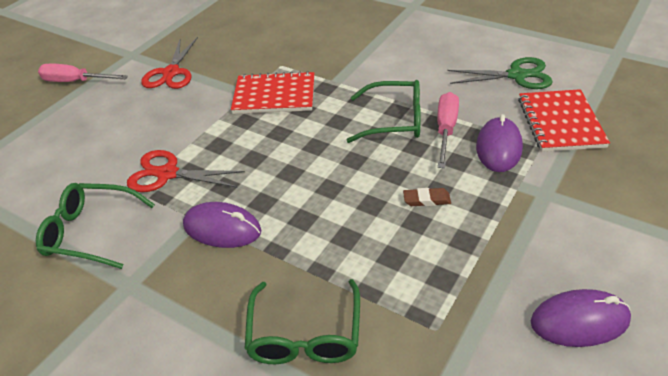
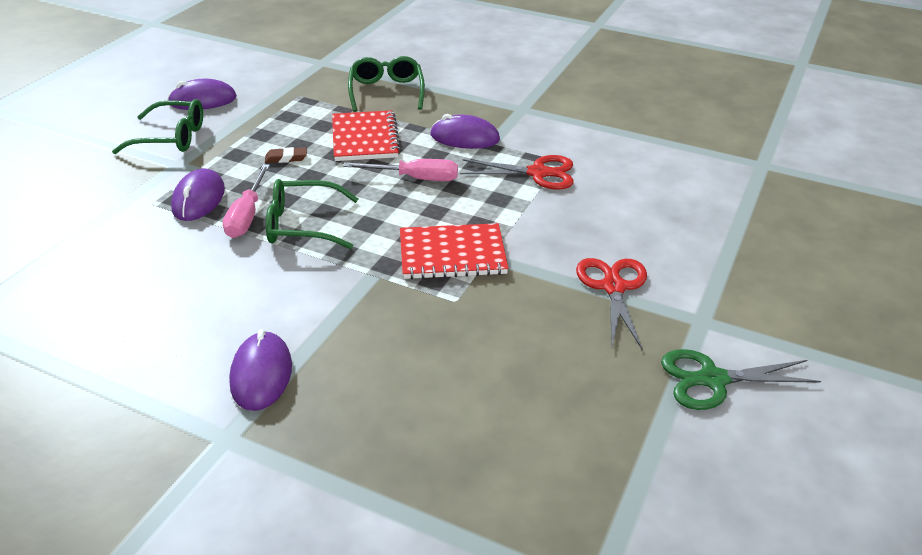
camera: 170 degrees right, 5 degrees down
green glasses [36,183,155,269] -> green glasses moved to [112,99,203,154]
pink screwdriver [38,63,128,82] -> pink screwdriver moved to [343,159,458,181]
green scissors [447,57,553,89] -> green scissors moved to [661,349,821,410]
red notebook [518,89,610,152] -> red notebook moved to [332,110,401,161]
none -> purple mouse [229,329,292,411]

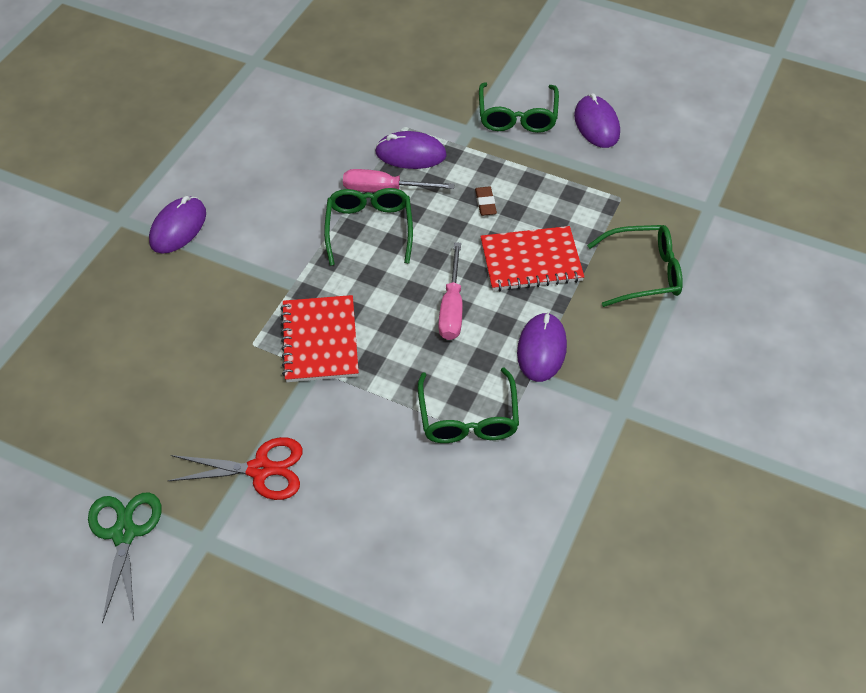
camera: 90 degrees right, 15 degrees up
purple mouse [229,329,292,411] -> purple mouse turned 60 degrees counterclockwise [149,196,206,253]
red scissors [460,155,573,190] -> green glasses [418,367,519,443]

